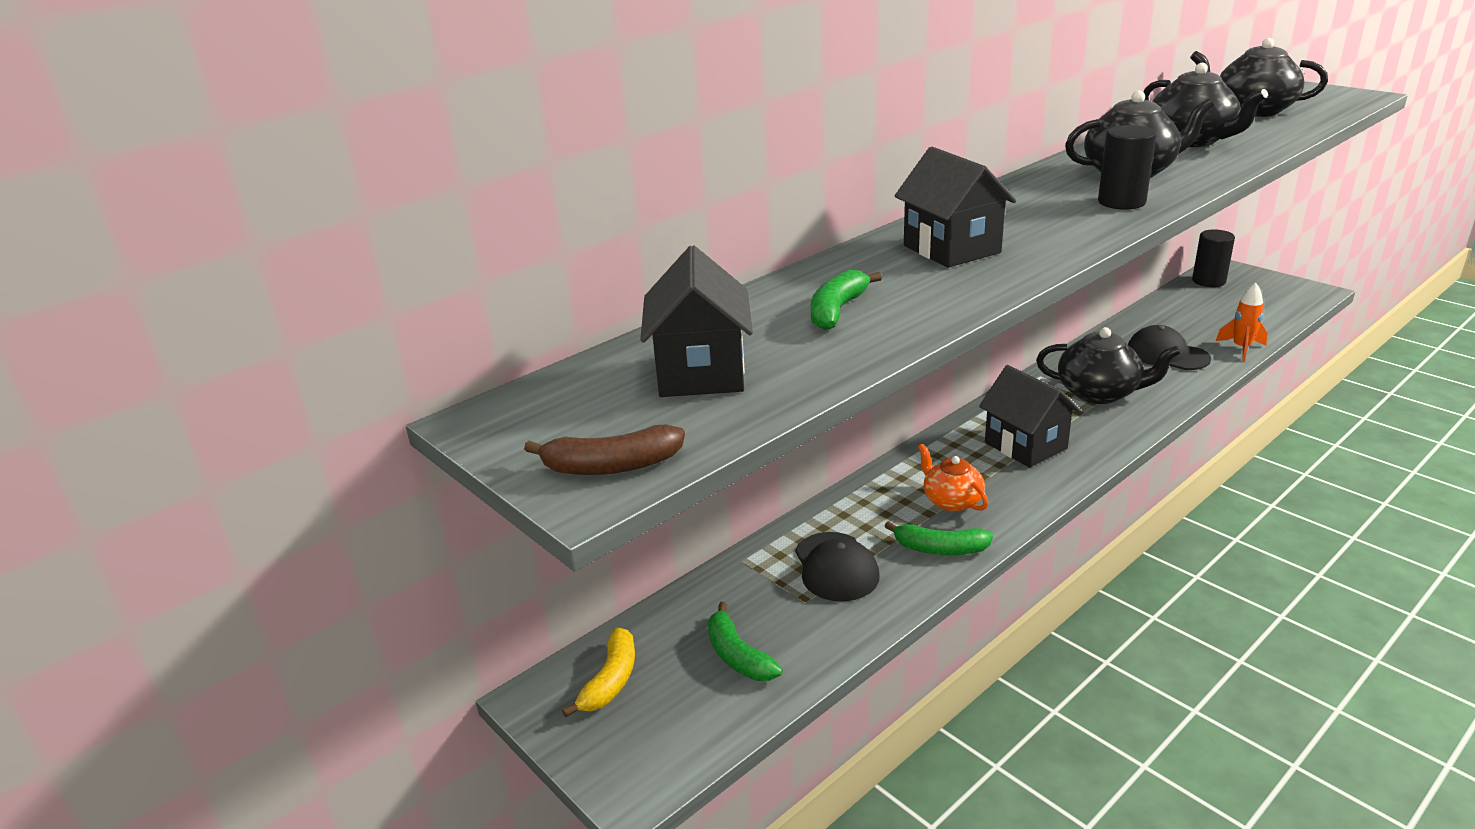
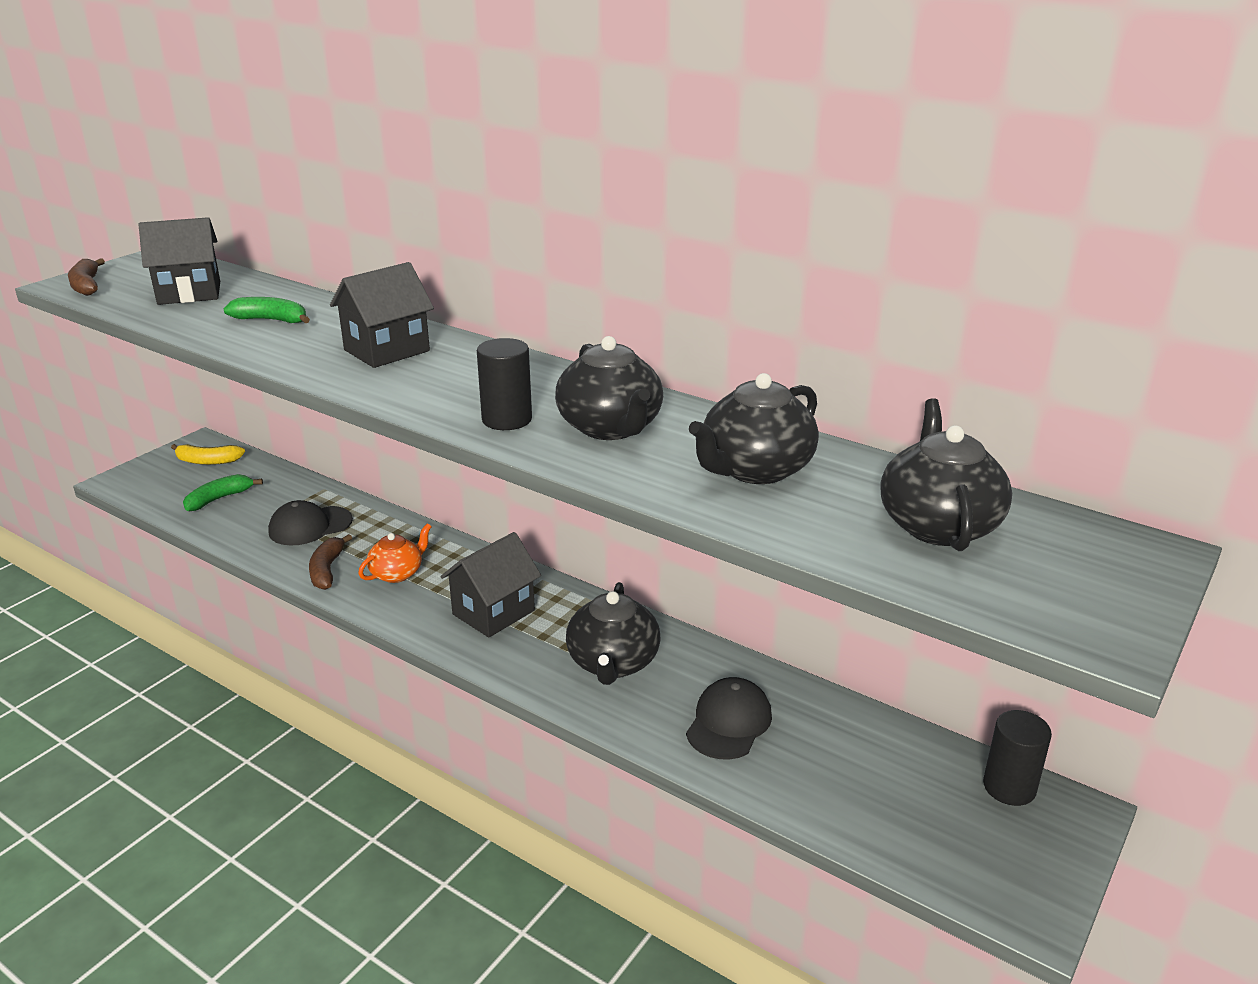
camera: 75 degrees right, 0 degrees up
green banana [885,521,993,555] -> brown banana [309,534,352,590]
orange rocket [1216,282,1267,361] -> none

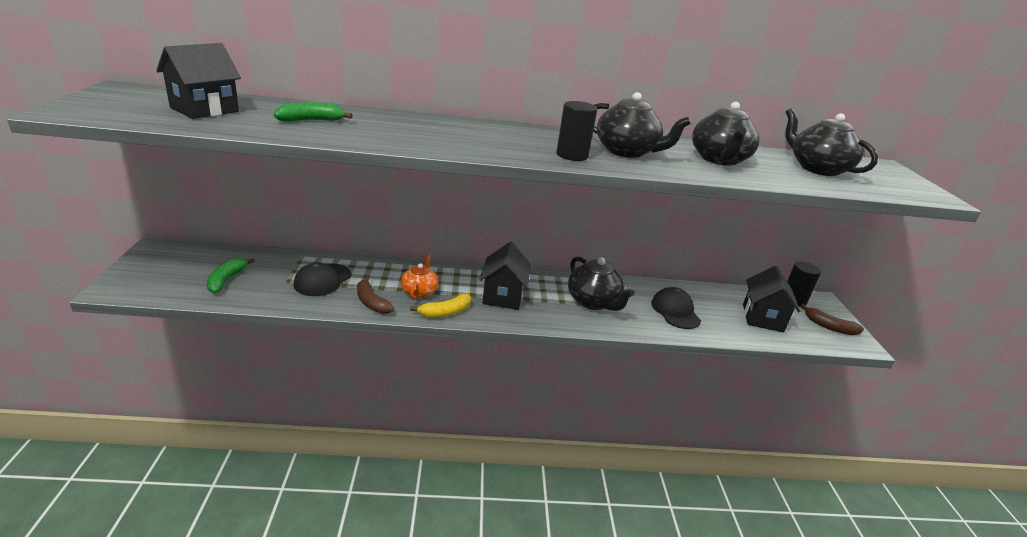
camera: 40 degrees left, 0 degrees up
brown banana [68,258,105,296] -> brown banana moved to [801,304,864,335]
yellow banana [171,444,245,465] -> yellow banana moved to [410,293,471,318]
black house [330,262,434,368] -> black house moved to [743,266,800,332]

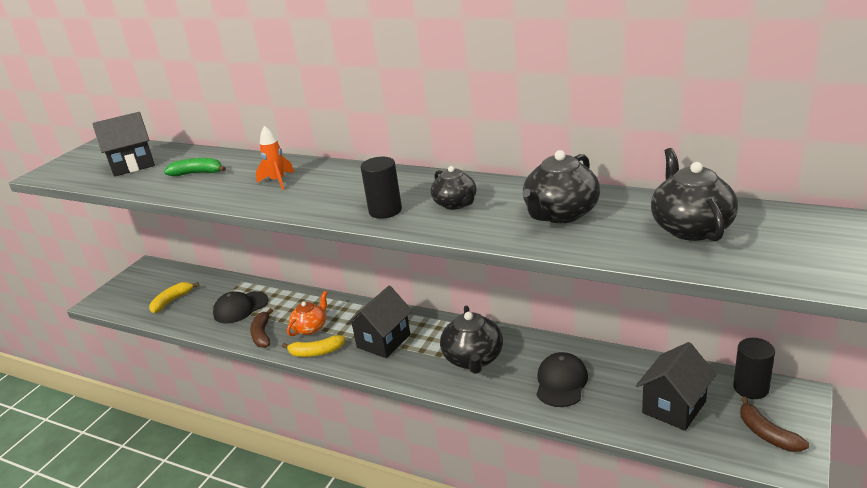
camera: 35 degrees right, 0 degrees up
green banana [206,258,255,294] -> yellow banana [149,282,199,313]
black teapot [593,92,692,158] -> black teapot [431,166,476,210], size x0.64
none -> orange rocket [256,126,295,190]

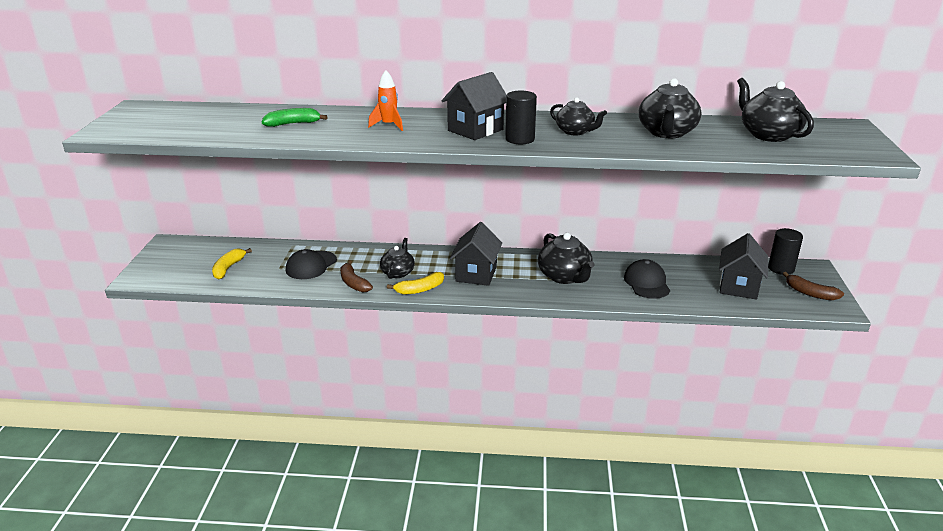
camera: 25 degrees left, 0 degrees up
black house [92,112,155,177] -> black house moved to [442,72,507,140]
orange teapot [287,291,328,336] -> black teapot [380,238,415,279]

